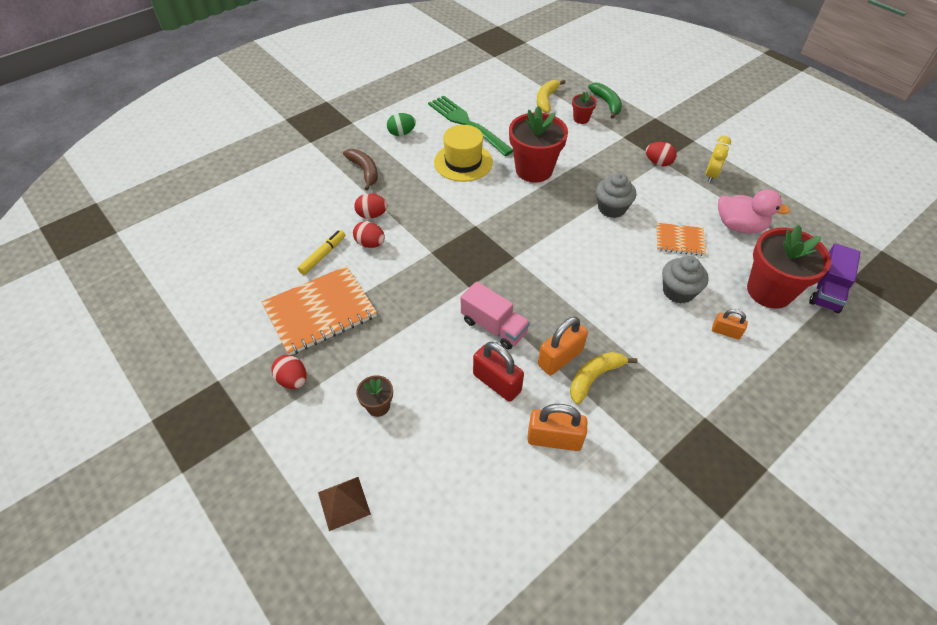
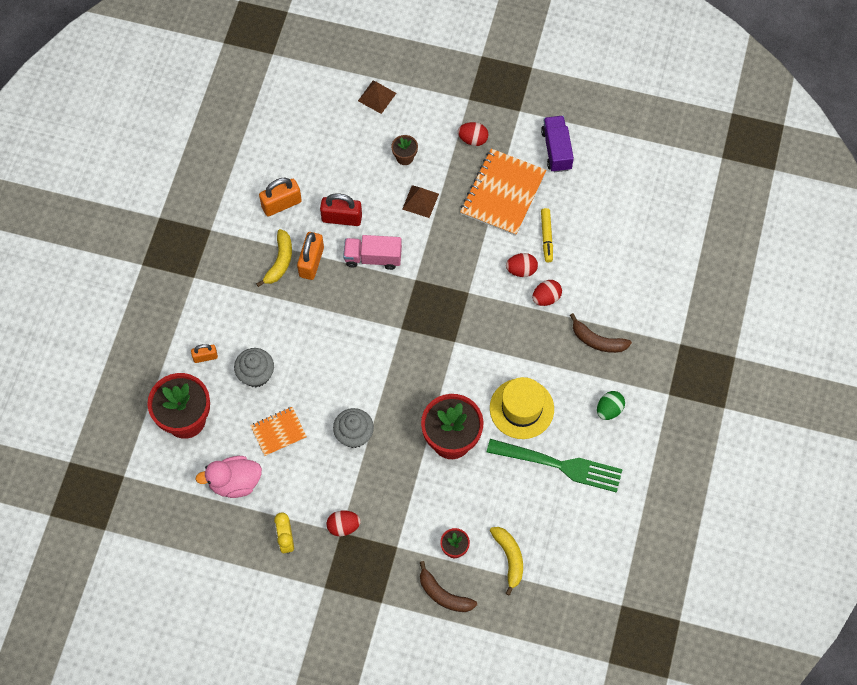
camera: 145 degrees right, 15 degrees up
green banana [588,83,622,119] -> brown banana [420,561,477,612]
purple truck [809,243,861,313] -> purple truck moved to [541,116,574,172]
none -> brown pyramid [402,185,439,218]

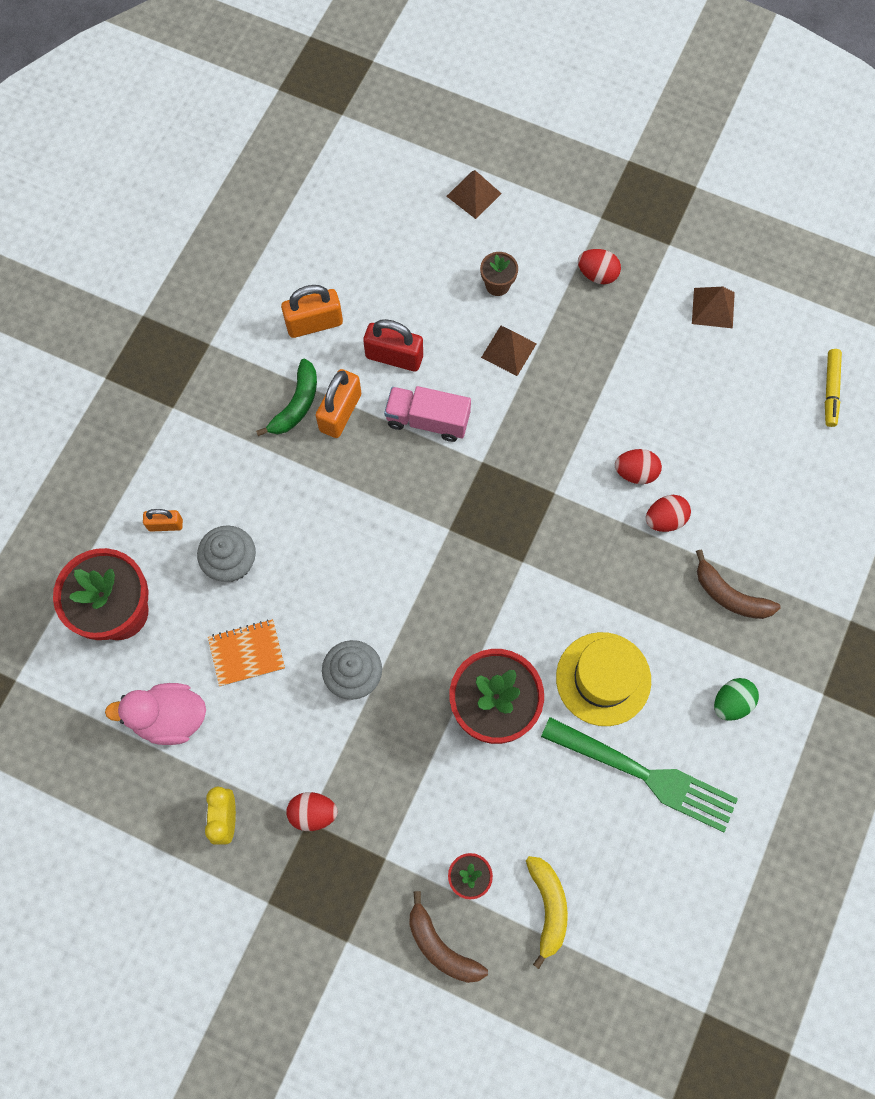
camera: 10 degrees right, 5 degrees up
yellow banana [256,229,292,287] -> green banana [256,359,317,436]
orange notebook [460,148,546,236] -> none
purple truck [541,116,574,172] -> brown pyramid [692,287,735,328]
yellow marker [541,208,553,262] -> yellow marker moved to [825,349,842,427]

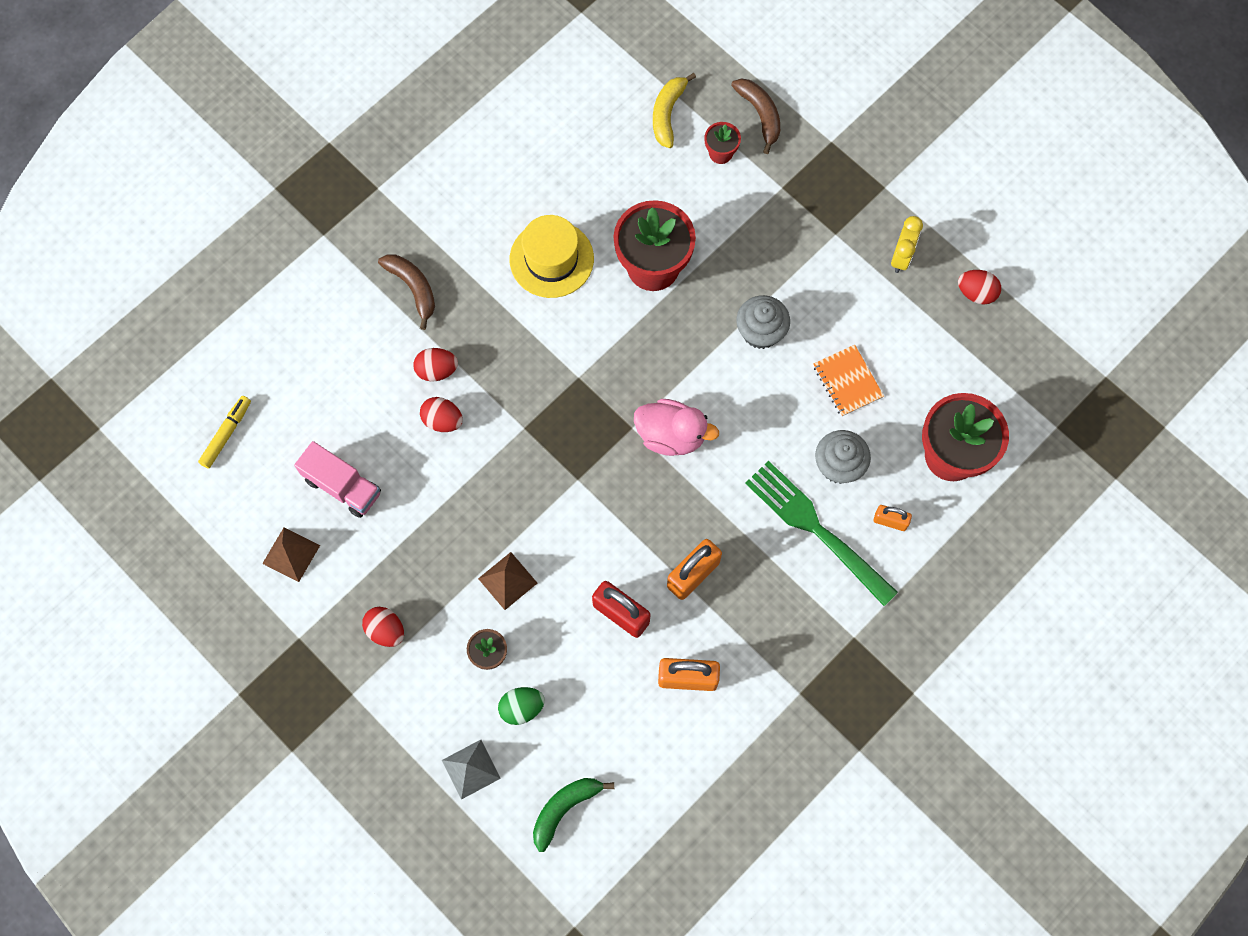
camera: 160 degrees left, 0 degrees up
pink duck [105,683,206,745] -> pink duck moved to [634,399,719,456]
orange notebook [208,619,285,686] -> orange notebook turned 60 degrees clockwise [813,345,884,416]
green banana [256,359,317,436] -> green banana moved to [533,778,614,852]
red egg [286,792,338,831] -> red egg moved to [958,270,1001,305]
pink truck [384,386,471,442] -> pink truck moved to [294,441,381,518]
brown pyramid [446,170,502,219] -> grey pyramid [442,740,501,800]
green fork [541,717,738,832] -> green fork moved to [745,461,898,606]
green egg [714,678,759,721] -> green egg moved to [498,687,545,725]

